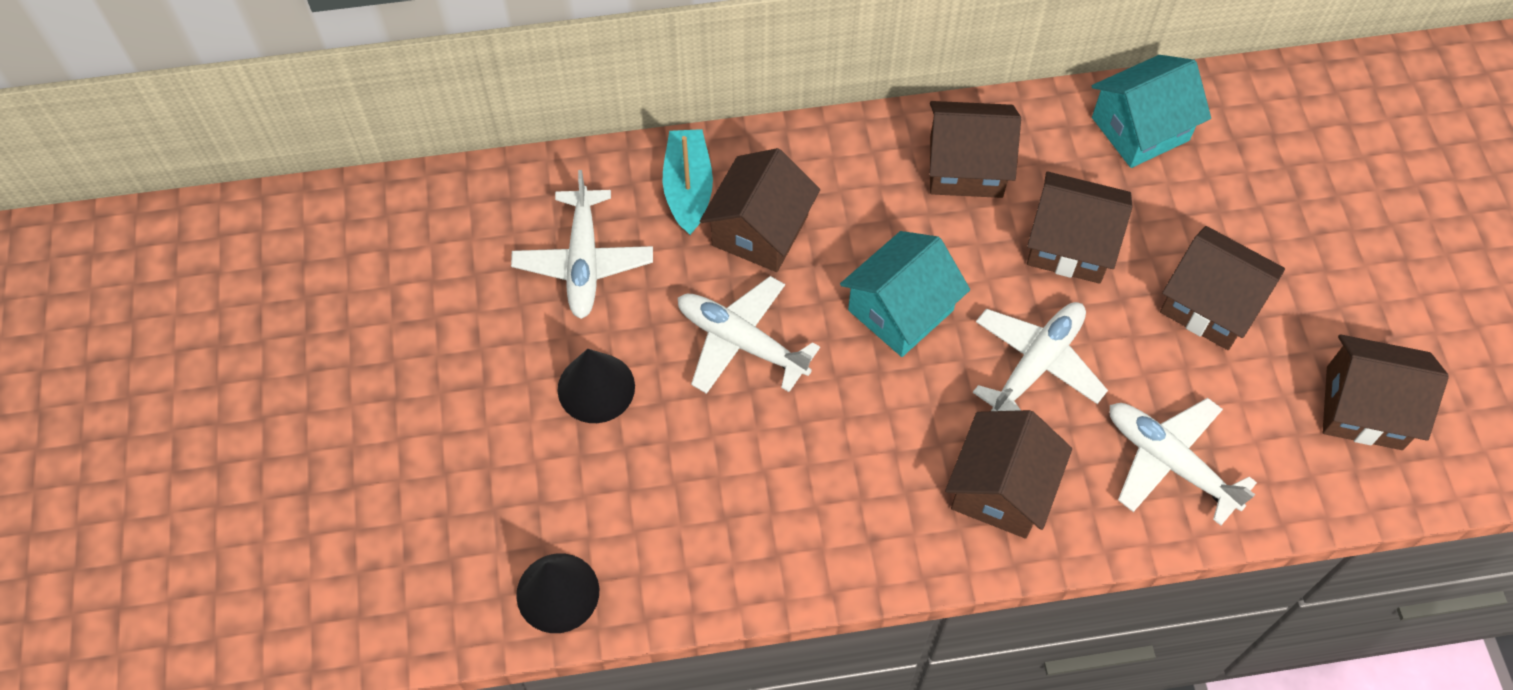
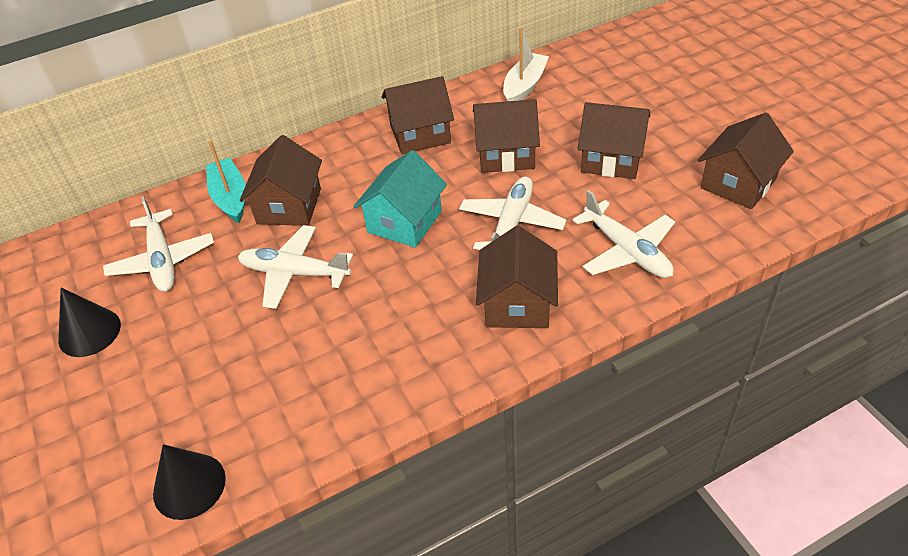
camera: 15 degrees left, 15 degrees down
black cone [557,349,635,423] -> black cone moved to [58,288,121,357]
turquoise house [1092,55,1211,168] -> white boat [503,27,549,101]
white plane [1110,398,1257,525] -> white plane turned 150 degrees counterclockwise [572,190,675,278]
brown house [1323,334,1449,450] -> brown house turned 45 degrees counterclockwise [698,113,794,209]

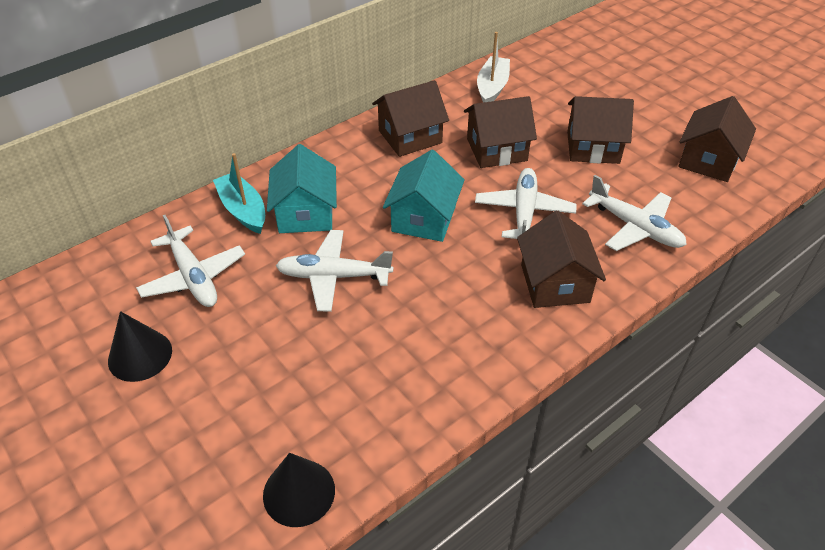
camera: 15 degrees left, 0 degrees up
brown house [240,135,322,226] -> turquoise house [267,144,337,233]

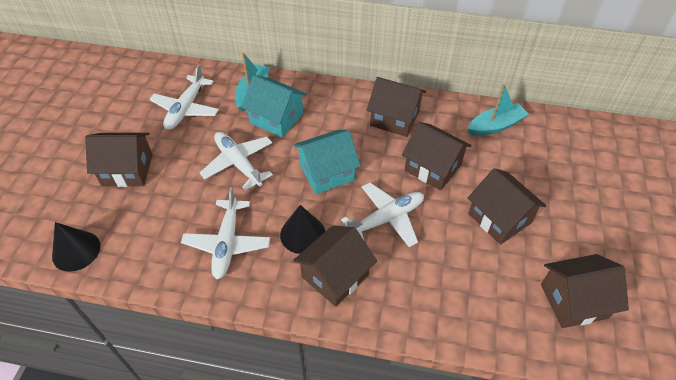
camera: 50 degrees right, 5 degrees up
black cone [108,311,172,382] -> black cone moved to [280,205,325,254]
turquoise house [267,144,337,233] -> turquoise house turned 75 degrees clockwise [241,75,307,137]
white boat [477,32,510,103] -> turquoise boat [467,84,529,136]
white plane [582,175,687,251] -> white plane moved to [181,187,270,279]
none -> brown house [85,133,153,187]

